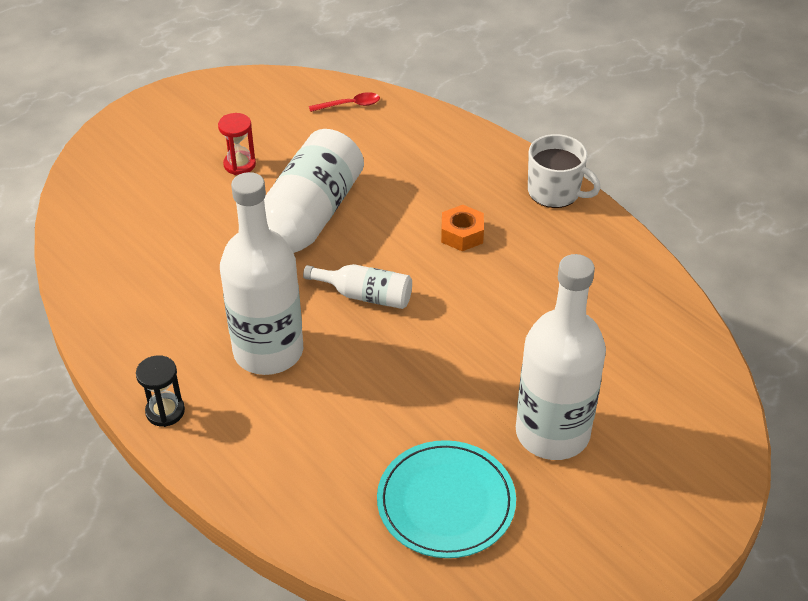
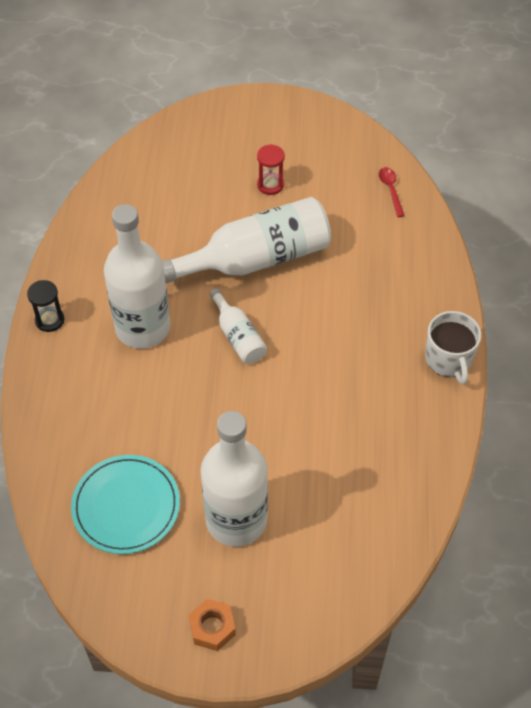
camera: 45 degrees right, 10 degrees up
red spoon [309,92,380,112] -> red spoon turned 135 degrees counterclockwise [379,167,405,217]
orange nut [441,205,484,251] -> orange nut moved to [189,599,236,651]

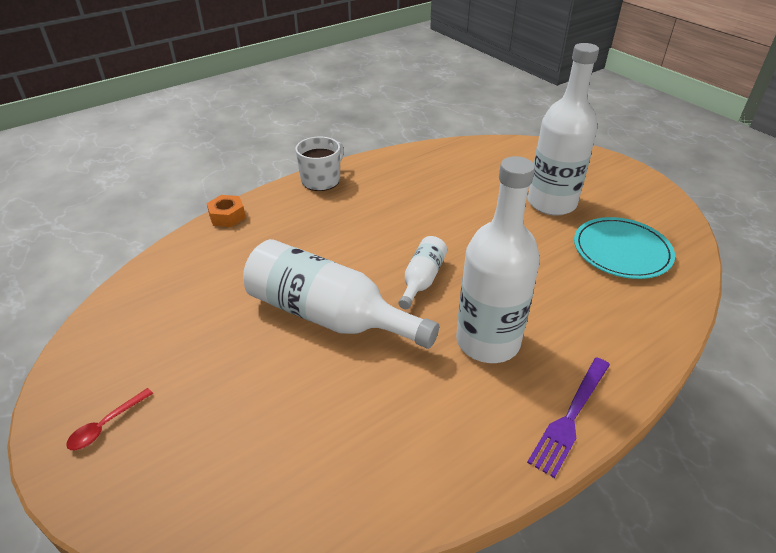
camera: 130 degrees left, 15 degrees down
black hourglass [27,280,65,332] -> purple fork [527,357,610,478]
orange nut [189,599,236,651] -> orange nut moved to [206,195,246,227]
red hourglass [257,144,285,195] -> none
red spoon [379,167,405,217] -> red spoon moved to [66,388,153,450]

